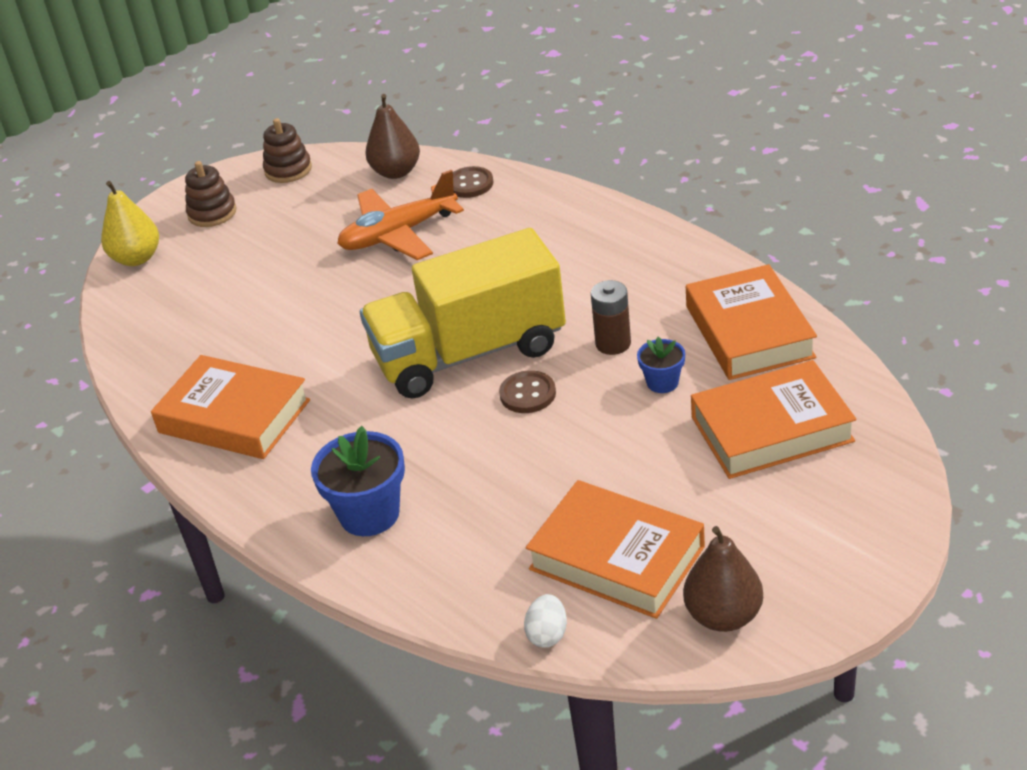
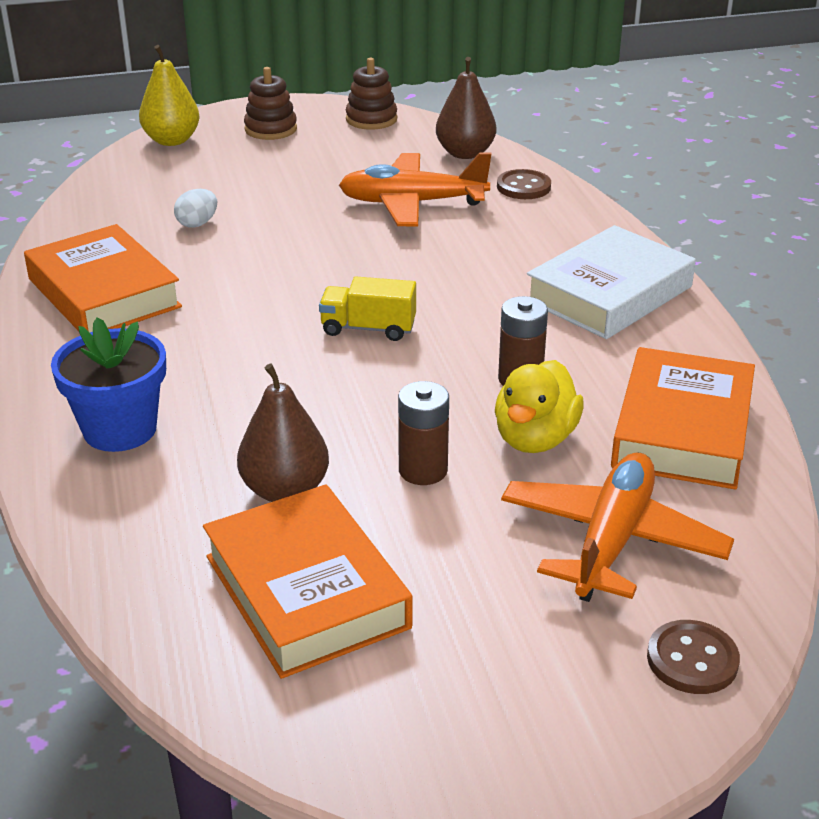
camera: 25 degrees right, 5 degrees down
yellow truck [360,228,566,399] -> yellow truck [319,277,416,341], size x0.41
brown button [499,371,556,413] -> brown button moved to [647,620,740,694]
white egg [524,594,567,648] -> white egg moved to [174,189,217,228]
blue flower pot [637,337,685,393] -> yellow duck [495,360,584,453]
brown pear [683,526,763,632] -> brown pear moved to [237,363,329,502]
orange book [691,360,856,479] -> orange plane [501,452,734,602]
none -> brown battery [398,381,449,485]
none -> white book [527,225,696,339]

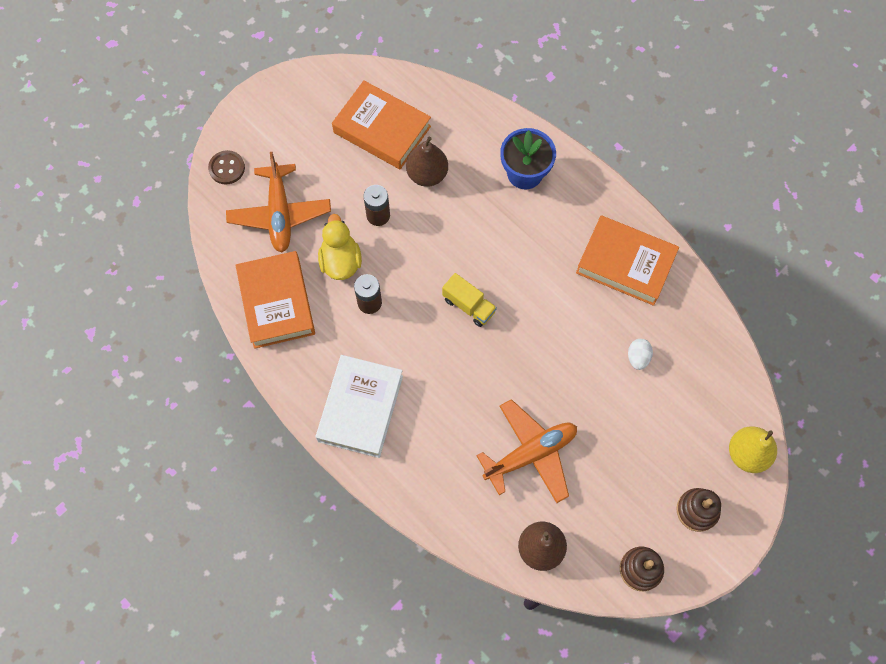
camera: 150 degrees right, 35 degrees up
yellow truck [319,277,416,341] -> yellow truck turned 60 degrees clockwise [442,273,497,327]
brown button [497,169,551,199] -> none

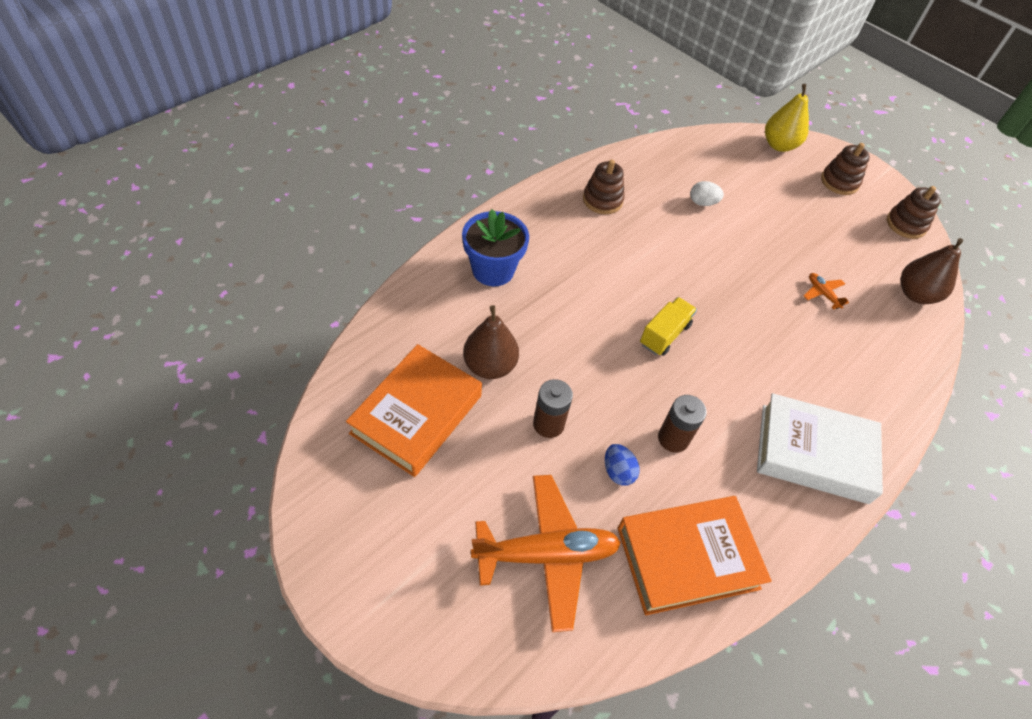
camera: 95 degrees left, 15 degrees down
brown button [208,150,245,185] -> none
yellow duck [318,214,362,280] -> blue egg [605,444,640,486]
orange plane [476,399,577,503] -> orange plane [804,273,849,310], size x0.43
orange book [576,215,679,306] -> brown stacking toy [583,159,625,214]

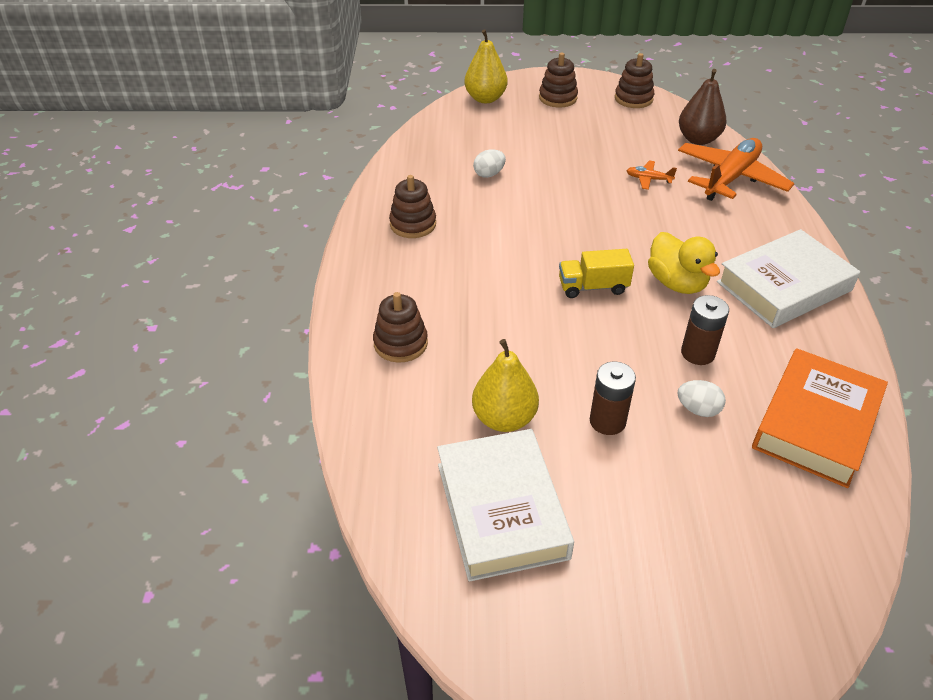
camera: 40 degrees left, 10 degrees down
orange book [346,344,482,477] -> white book [437,429,574,582]
blue flower pot [462,209,529,286] -> brown stacking toy [373,292,428,363]
brown pear [463,305,519,379] -> yellow pear [472,339,539,432]
orange plane [471,475,621,632] -> orange plane moved to [678,138,795,201]
blue egg [605,444,640,486] -> white egg [677,380,726,417]
yellow truck [640,297,697,356] -> yellow truck turned 90 degrees counterclockwise [559,249,634,298]
none -> yellow duck [648,232,720,294]

